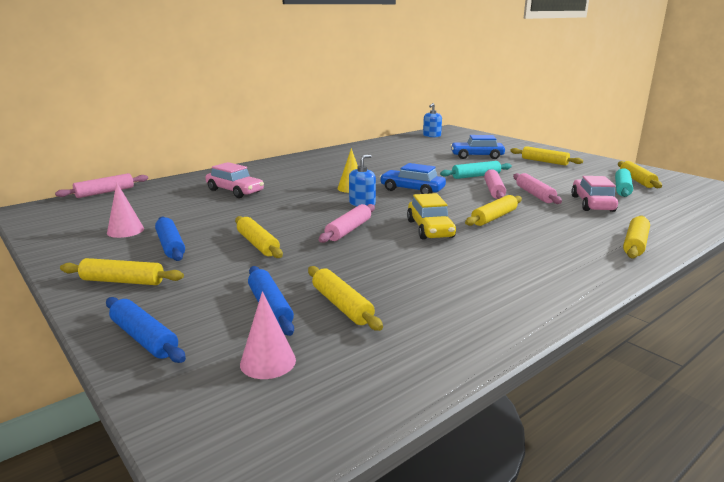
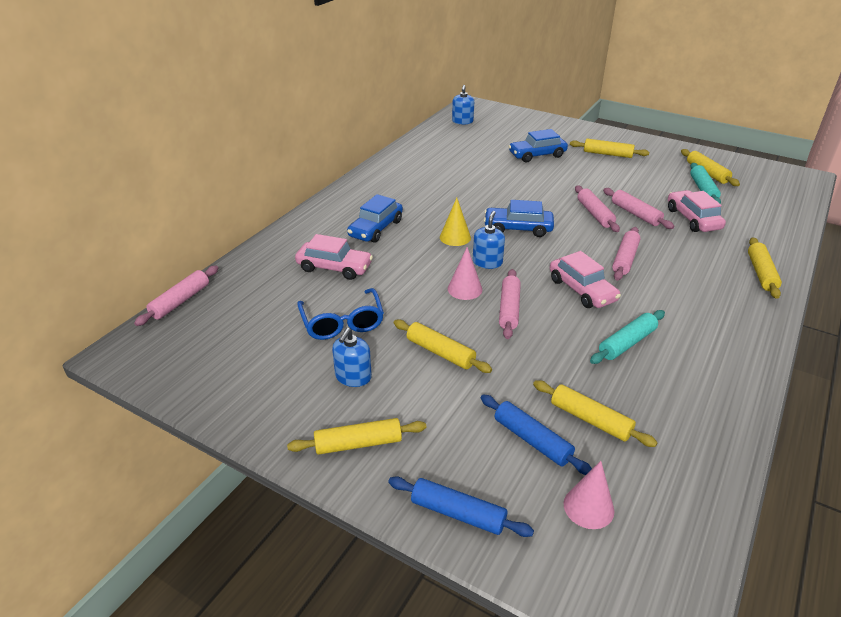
camera: 20 degrees left, 15 degrees up
pink cone [107,183,144,238] -> pink cone moved to [448,247,482,300]
blue rolling pin [155,217,185,261] -> blue soap dispenser [332,328,372,387]
yellow car [407,193,456,240] -> pink car [550,251,621,308]
turquoise rolling pin [440,161,512,179] -> turquoise rolling pin moved to [590,310,665,364]
yellow rolling pin [465,195,522,226] -> pink rolling pin [612,227,640,281]
none -> blue glasses [297,288,384,340]
none -> blue car [347,194,403,243]

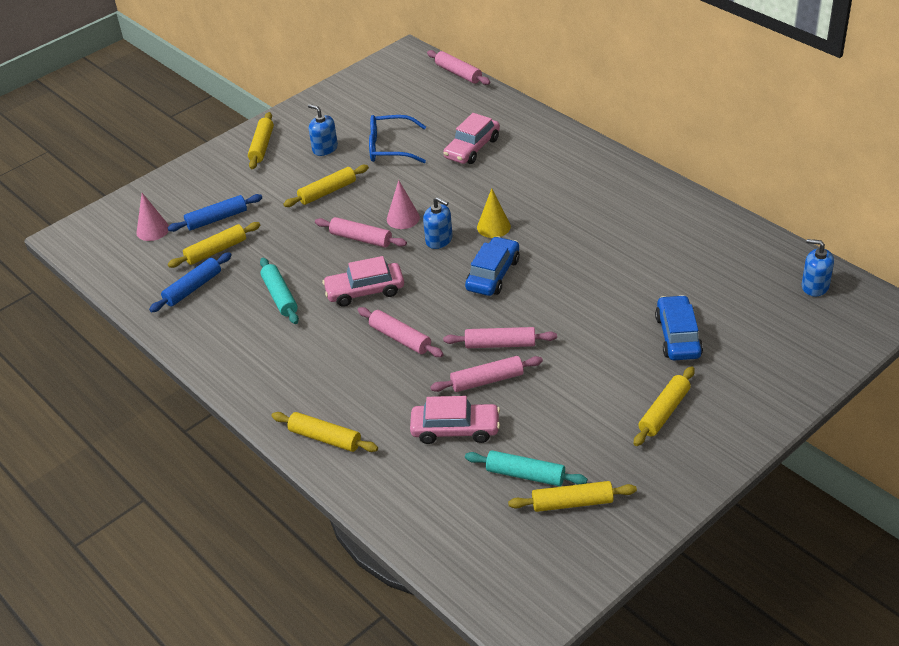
camera: 110 degrees right, 5 degrees up
blue car [347,194,403,243] -> none
blue rolling pin [388,476,534,537] -> blue rolling pin moved to [149,252,232,312]

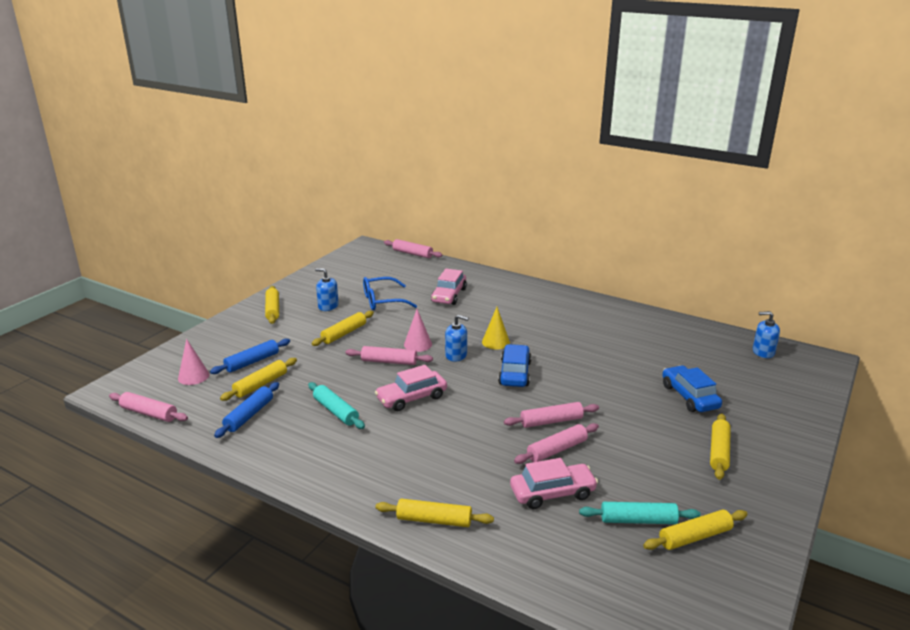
camera: 20 degrees left, 15 degrees down
pink rolling pin [358,307,444,357] -> pink rolling pin moved to [109,392,188,422]

